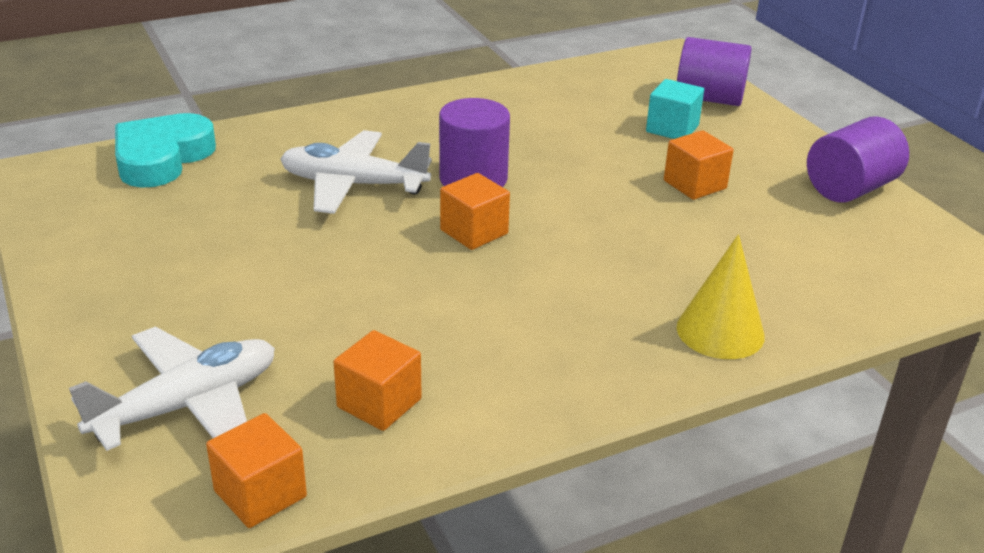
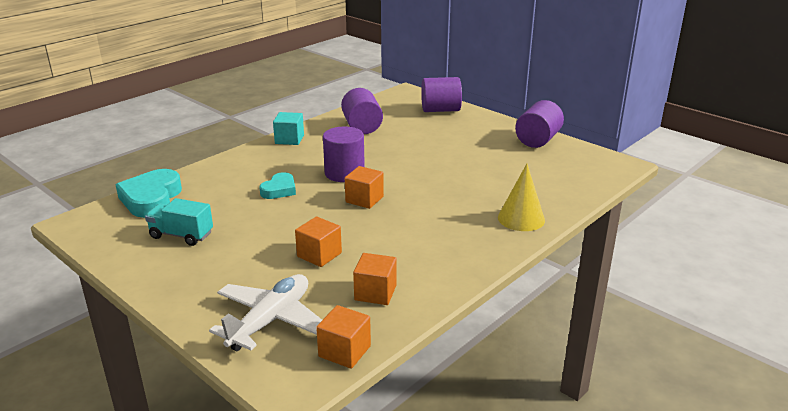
camera: 20 degrees left, 5 degrees down
white plane [280,130,432,214] -> turquoise heart [259,172,296,199]
turquoise cube [646,79,704,139] -> turquoise cube moved to [273,112,304,145]
orange cube [664,130,734,200] -> orange cube moved to [295,216,342,267]
none -> turquoise truck [145,198,213,246]
none -> purple cylinder [341,88,383,134]

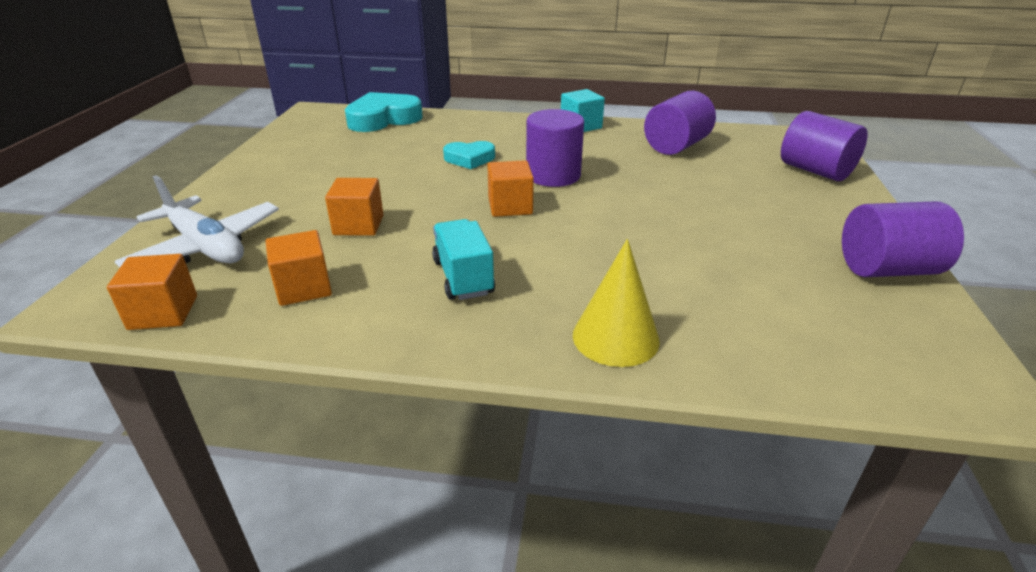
camera: 55 degrees right, 5 degrees up
turquoise truck [145,198,213,246] -> turquoise truck moved to [432,219,495,300]
white plane [209,274,322,351] -> white plane turned 45 degrees clockwise [114,175,279,267]

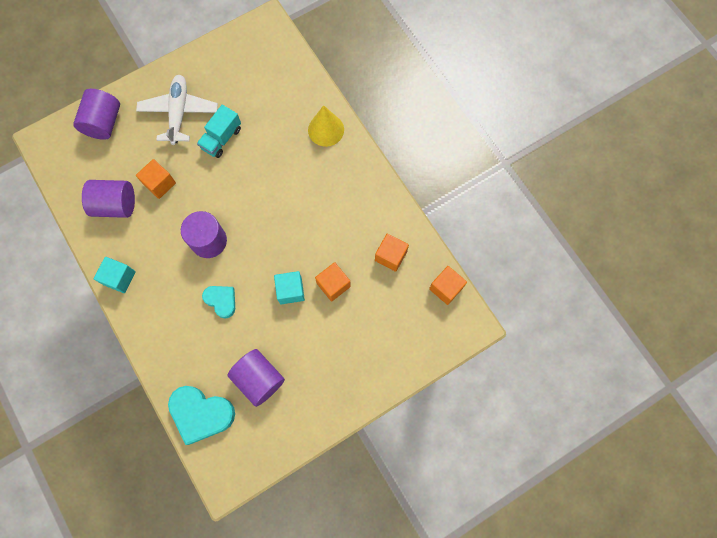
camera: 130 degrees left, 40 degrees up
white plane [114,175,279,267] -> white plane moved to [136,75,218,145]
turquoise truck [432,219,495,300] -> turquoise truck moved to [197,105,241,158]
orange cube [487,160,534,217] -> orange cube moved to [136,159,176,199]
purple cylinder [842,202,964,277] -> purple cylinder moved to [228,349,285,407]
none -> turquoise cube [274,271,305,304]

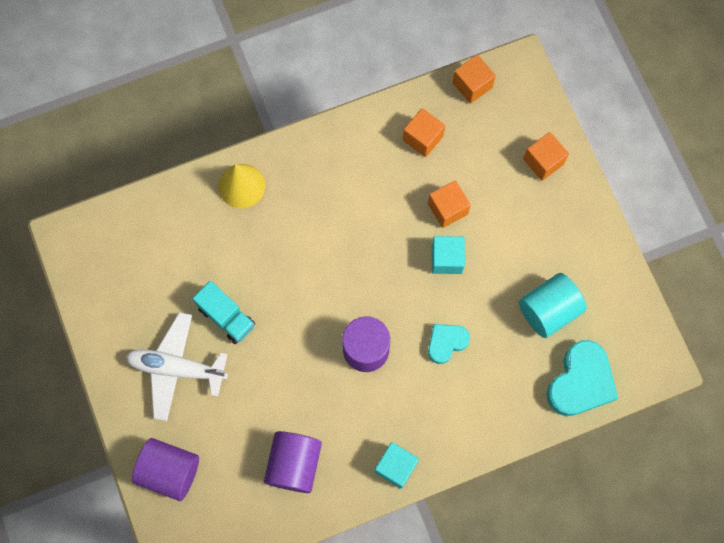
camera: 80 degrees left, 0 degrees up
orange cube [136,159,176,199] -> orange cube moved to [523,132,569,181]
purple cylinder [228,349,285,407] -> turquoise cylinder [519,273,587,338]

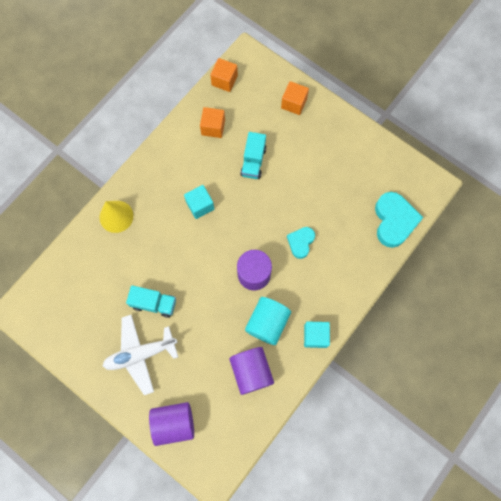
camera: 30 degrees left, 0 degrees up
orange cube [428,181,471,228] -> turquoise truck [240,132,266,179]
turquoise cube [432,236,465,274] -> turquoise cube moved to [184,185,214,219]
turquoise cylinder [519,273,587,338] -> turquoise cylinder moved to [245,297,291,345]

